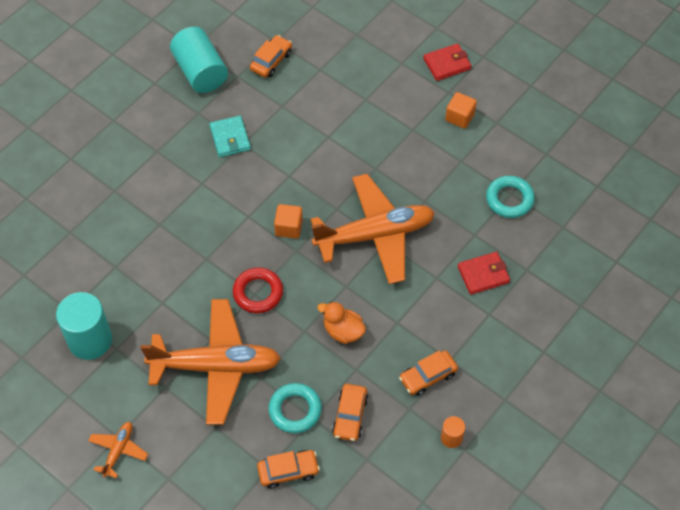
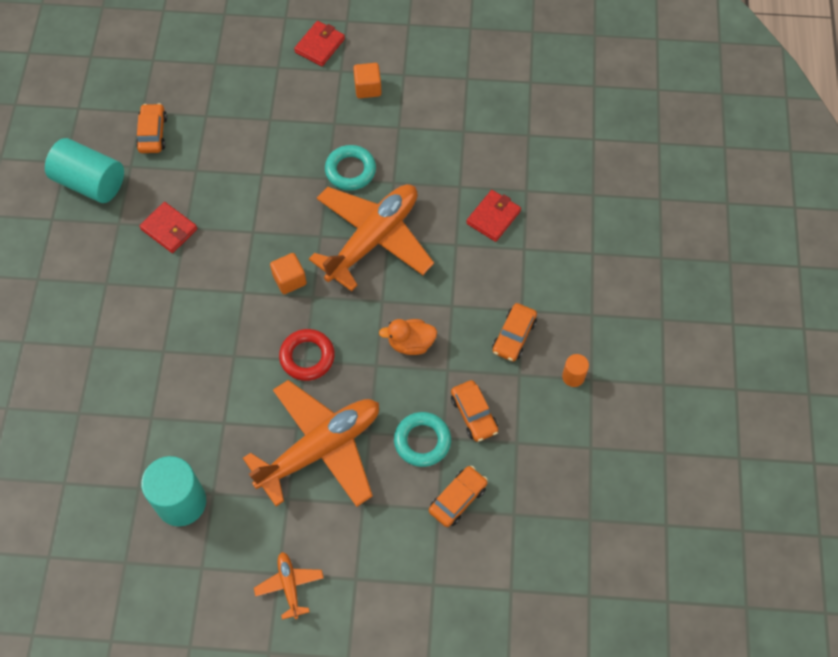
camera: 35 degrees left, 5 degrees up
turquoise wallet [210,116,251,157] -> red wallet [139,202,197,253]
turquoise ring [486,176,535,218] -> turquoise ring moved to [325,145,376,190]

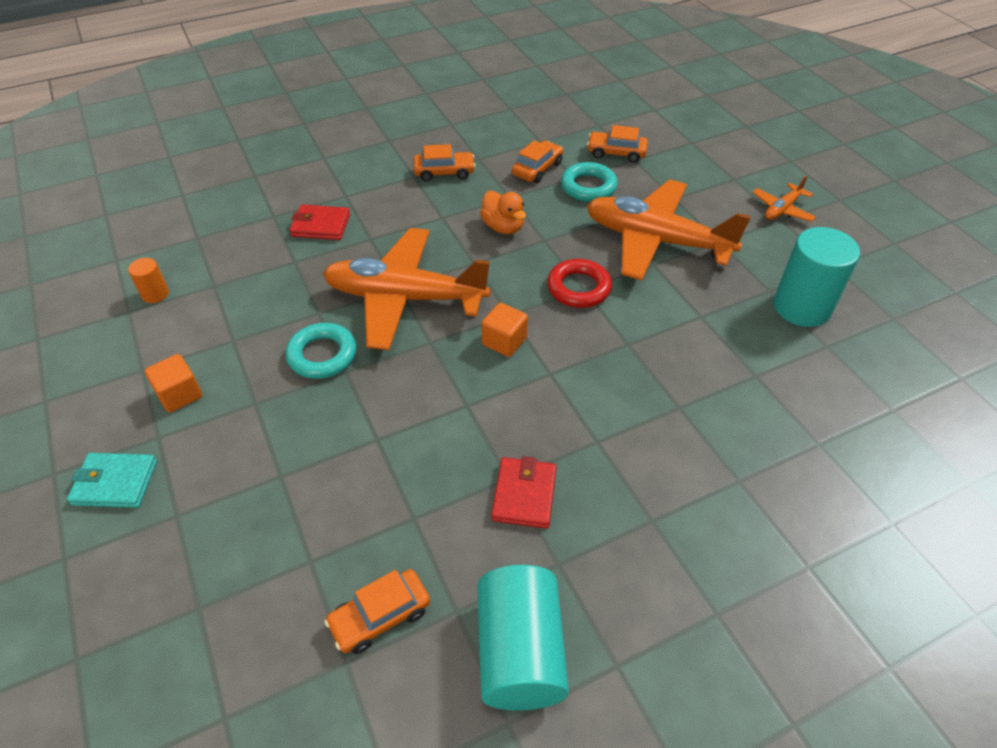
camera: 120 degrees left, 15 degrees down
red wallet [294,21,345,66] -> turquoise wallet [67,453,157,508]
orange cylinder [562,354,589,387] -> orange cylinder moved to [128,258,169,303]

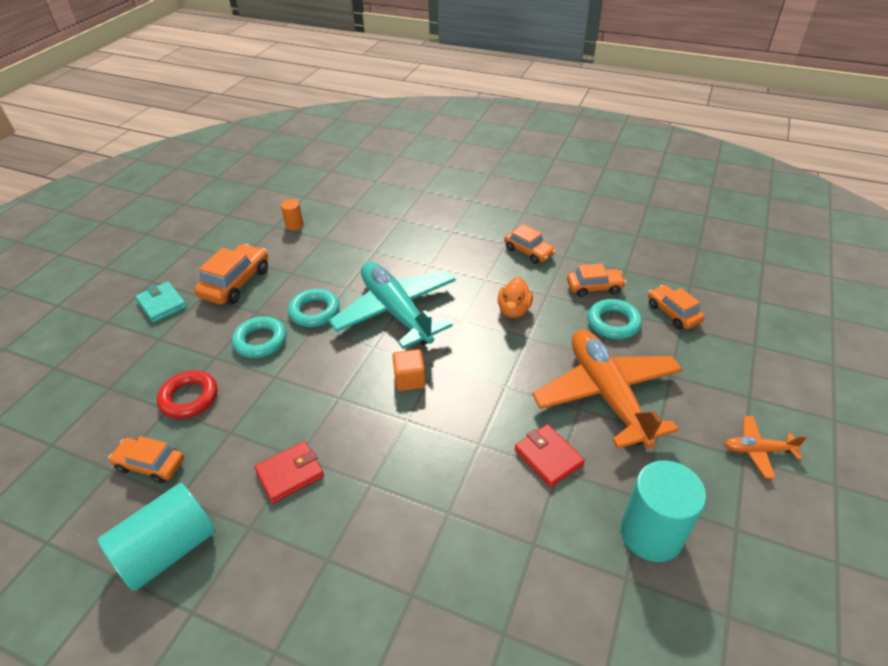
camera: 50 degrees right, 5 degrees down
orange cube [144,354,202,413] -> orange car [194,244,268,305]
red wallet [289,205,350,240] -> red wallet moved to [514,424,585,487]
orange plane [323,228,491,350] -> turquoise plane [329,262,456,349]
red ring [547,259,612,308] -> red ring moved to [157,370,217,419]
none -> turquoise ring [232,316,287,358]

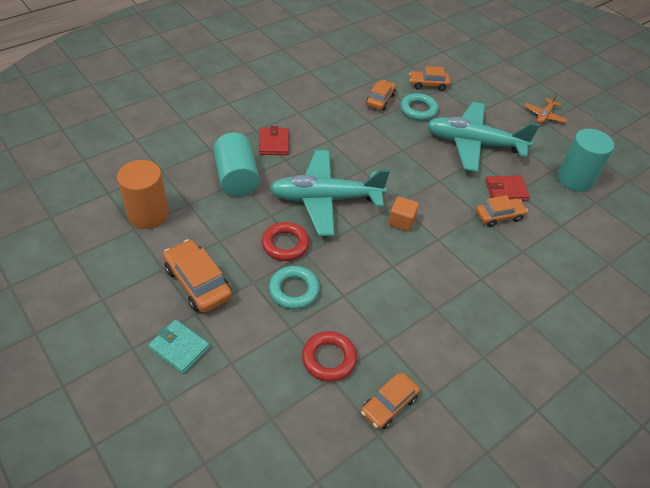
camera: 65 degrees left, 5 degrees up
turquoise cylinder [98,483,215,591] -> turquoise cylinder moved to [213,133,260,197]
turquoise wallet [135,282,187,323] -> turquoise wallet turned 45 degrees clockwise [148,320,210,374]
red wallet [254,441,324,503] -> red wallet moved to [259,126,289,155]
orange cylinder [281,199,304,230] -> orange cylinder [117,160,169,229], size x2.11
turquoise ring [288,289,340,327] -> red ring [262,222,310,261]
orange duck [497,277,533,318] -> none
orange car [504,224,556,264] -> orange car moved to [476,195,528,227]
orange plane [532,329,683,449] -> turquoise plane [427,102,540,172]

